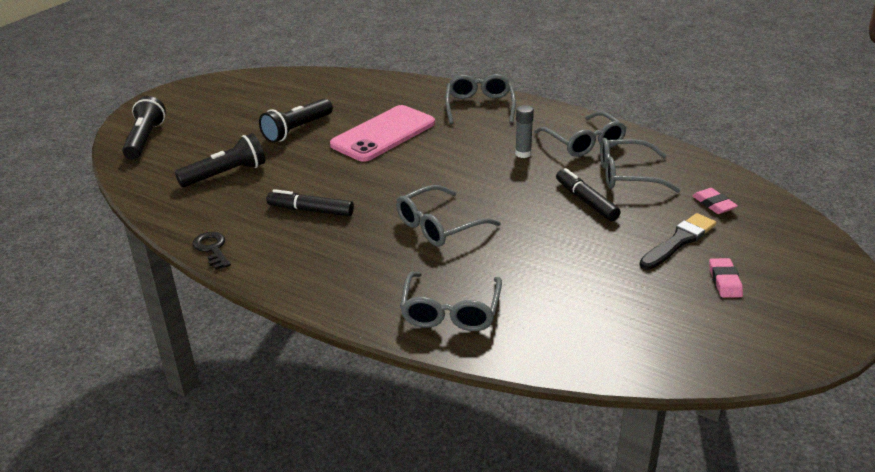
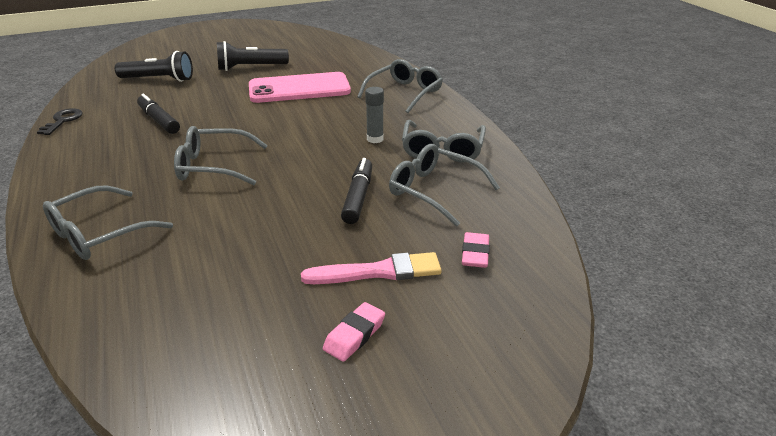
camera: 35 degrees right, 0 degrees up
black flashlight [122,96,166,160] -> none
black brush [639,213,716,270] -> pink brush [301,252,442,284]

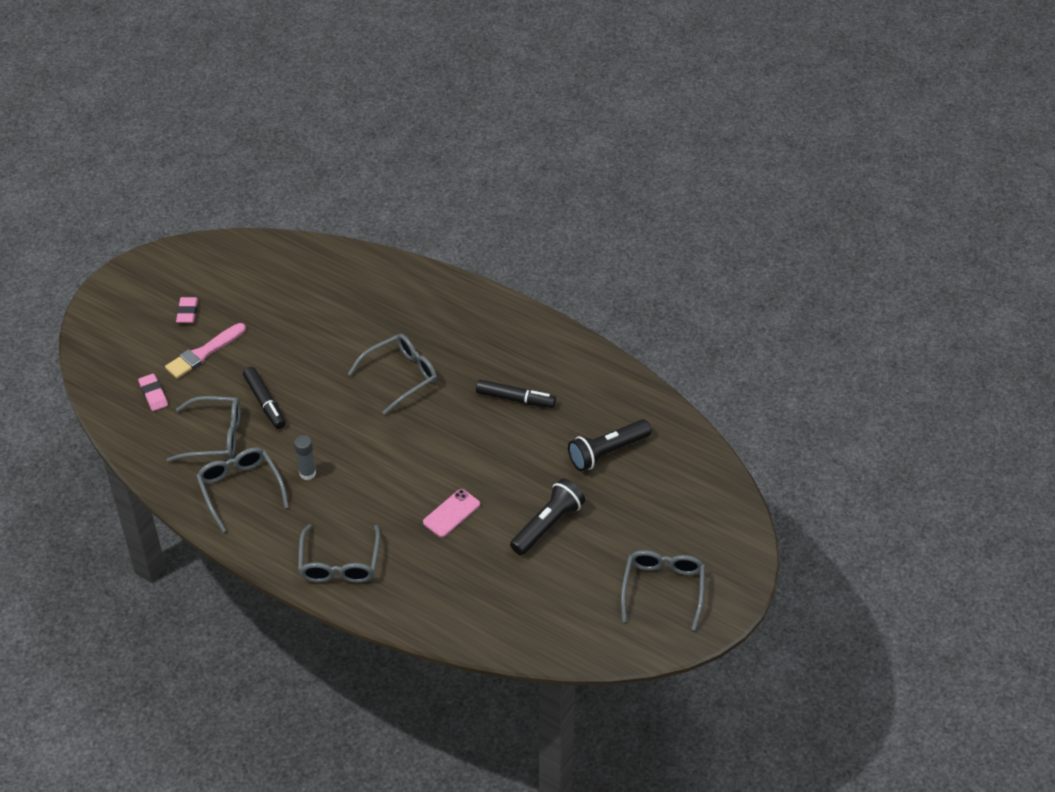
camera: 145 degrees right, 15 degrees up
black key [37,108,83,135] -> none
grey glasses [43,186,173,260] -> grey glasses moved to [621,550,705,631]
pink phone [249,72,351,103] -> pink phone [423,489,480,537], size x0.50

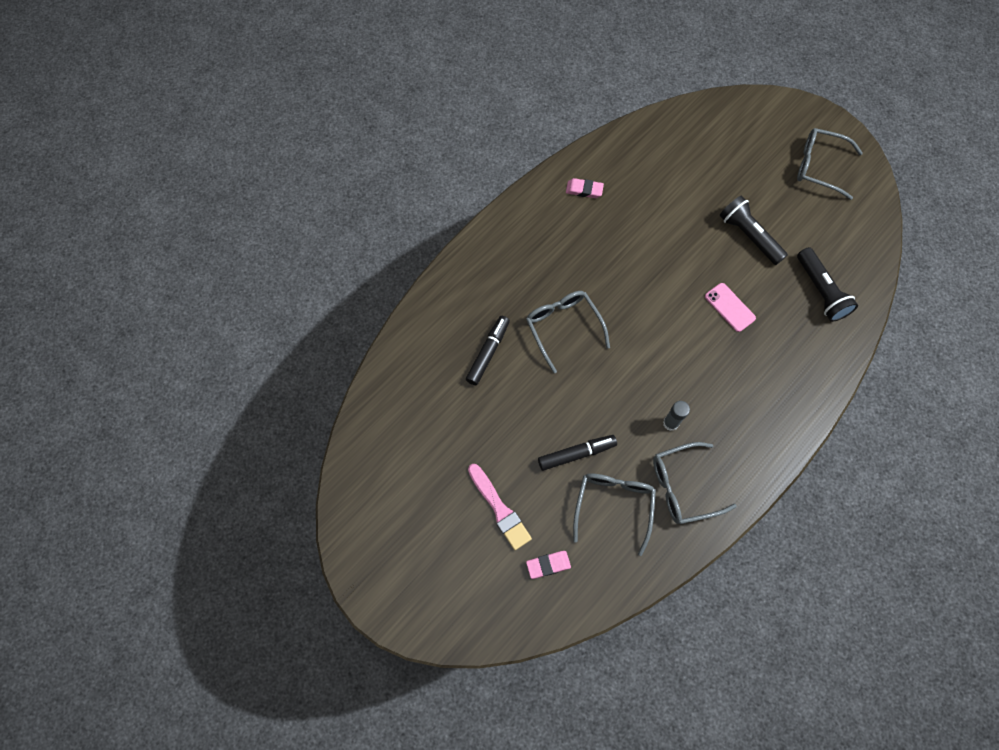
camera: 80 degrees left, 20 degrees up
pink eraser [176,297,198,323] -> pink eraser moved to [566,178,604,198]
grey glasses [298,524,380,583] -> none
black marker [476,380,556,408] -> black marker moved to [466,316,510,385]
black flashlight [568,419,652,471] -> black flashlight moved to [797,247,858,322]

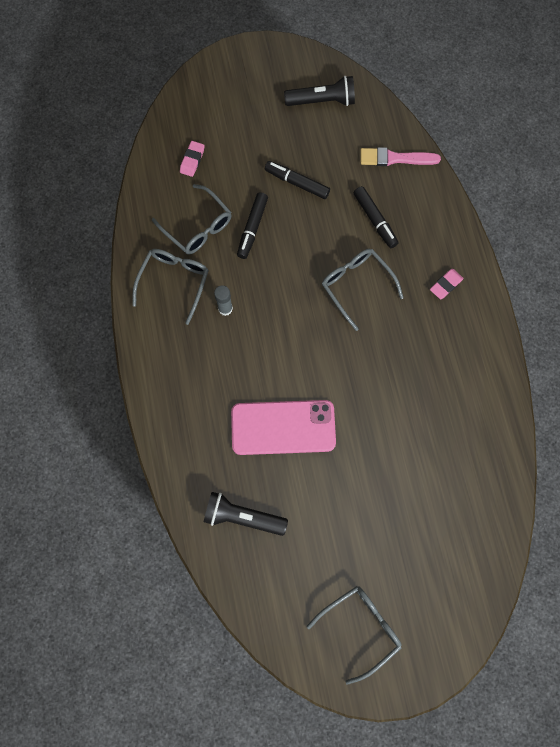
camera: 125 degrees right, 5 degrees up
pink brush [468,464,532,550] -> pink brush moved to [360,147,441,166]
grey glasses [526,291,610,373] -> grey glasses turned 135 degrees counterclockwise [322,249,404,331]
pink eraser [566,178,604,198] -> pink eraser moved to [430,269,464,299]
pink phone [705,283,756,332] -> pink phone [231,400,336,455], size x1.99
black flashlight [719,195,788,265] -> black flashlight moved to [284,76,355,106]
none -> black marker [265,161,330,199]

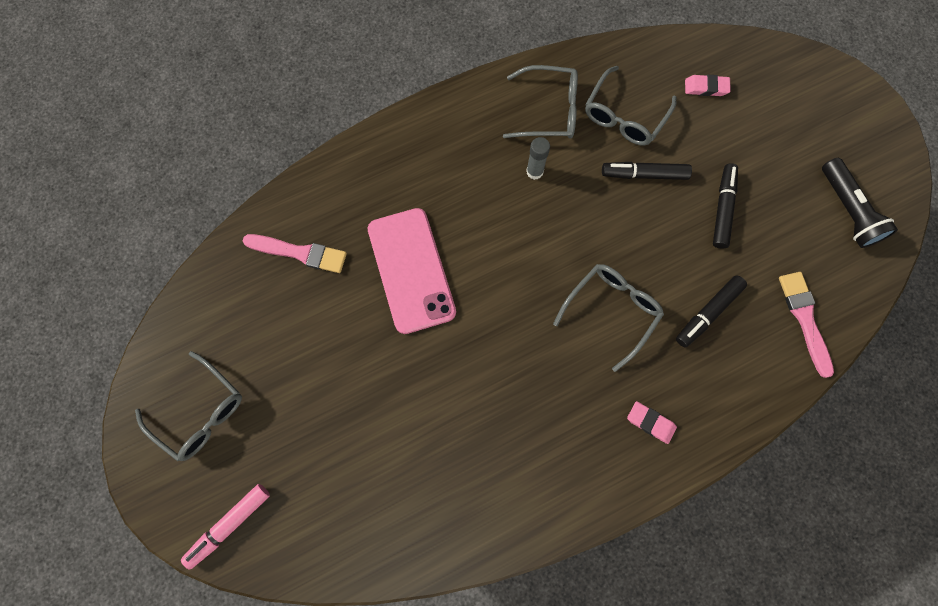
camera: 75 degrees right, 0 degrees up
black flashlight [204,492,288,536] -> pink brush [243,234,347,273]
none -> pink marker [181,484,270,569]

